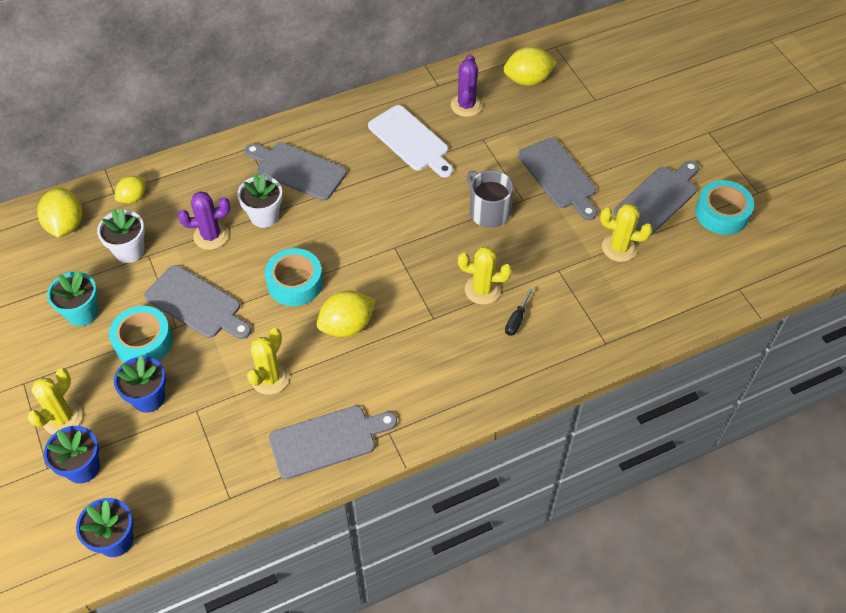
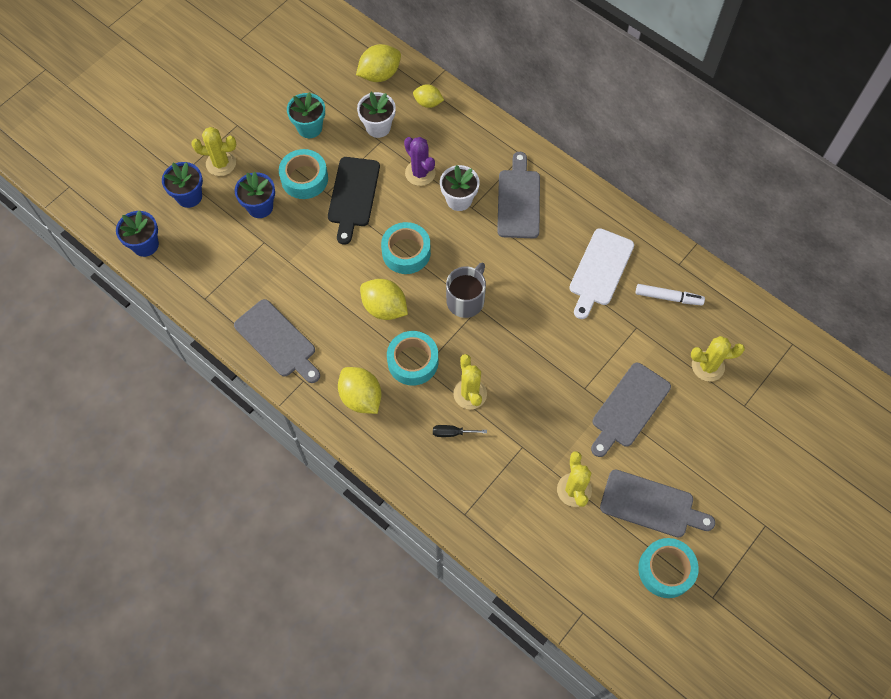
camera: 65 degrees right, 10 degrees up
grey cutting board [144,265,251,339] -> black cutting board [328,157,380,245]
yellow cactus [247,328,289,395] -> yellow cactus moved to [691,336,745,381]
purple cactus [451,54,483,117] -> white marker [636,284,705,305]
grey mug [467,170,513,228] -> grey mug moved to [446,262,486,318]
yellow lemon [503,47,557,86] -> yellow lemon moved to [338,367,381,414]
none -> turquoise tape [387,331,438,386]

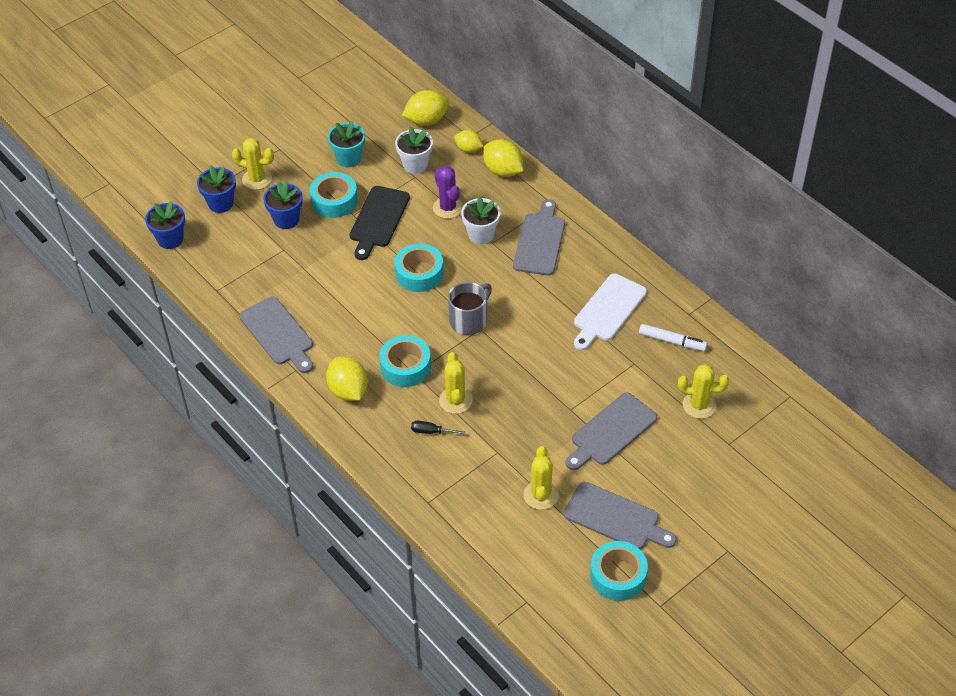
camera: 10 degrees right, 15 degrees down
yellow lemon [360,279,408,320] -> yellow lemon moved to [483,139,523,177]

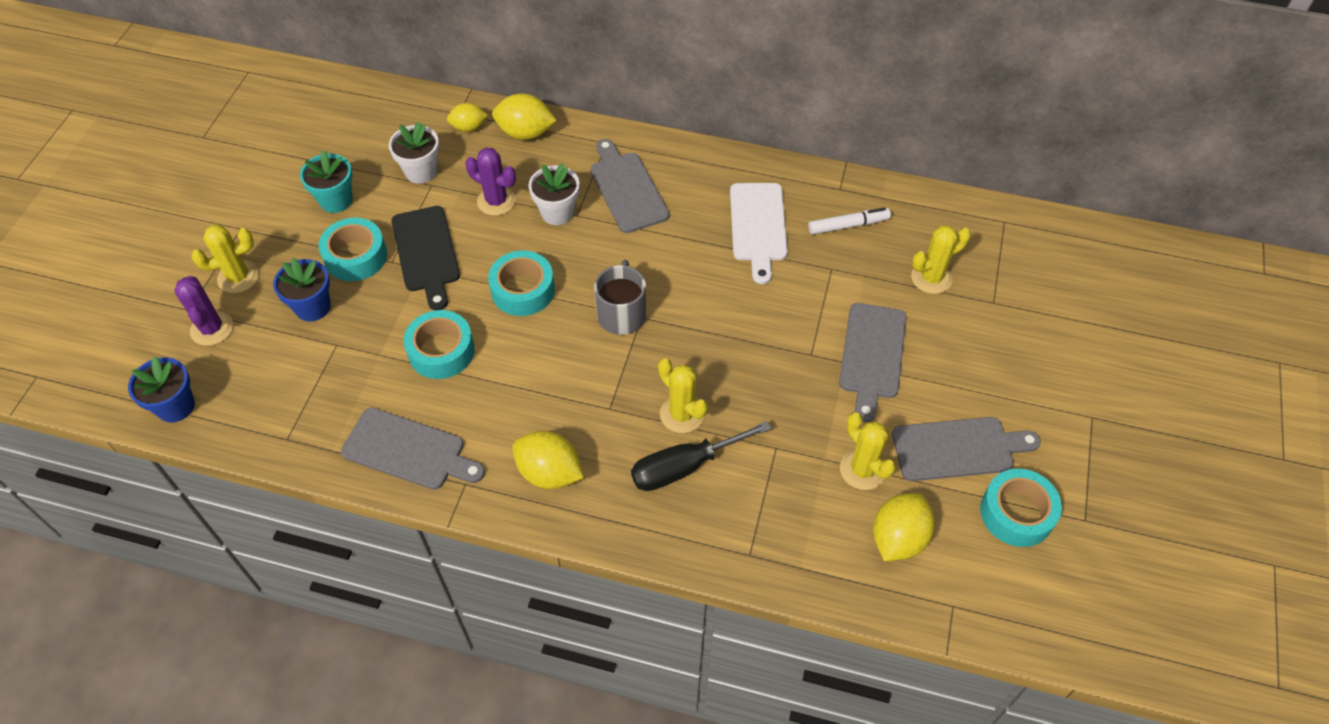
camera: 35 degrees left, 5 degrees up
blue flower pot [197,165,236,213] -> purple cactus [174,276,233,346]
turquoise tape [379,335,431,387] -> turquoise tape moved to [404,310,475,379]
yellow lemon [402,90,449,126] -> yellow lemon moved to [873,493,935,561]
black screwdriver [411,421,465,434] -> black screwdriver [631,421,772,491], size x2.05

